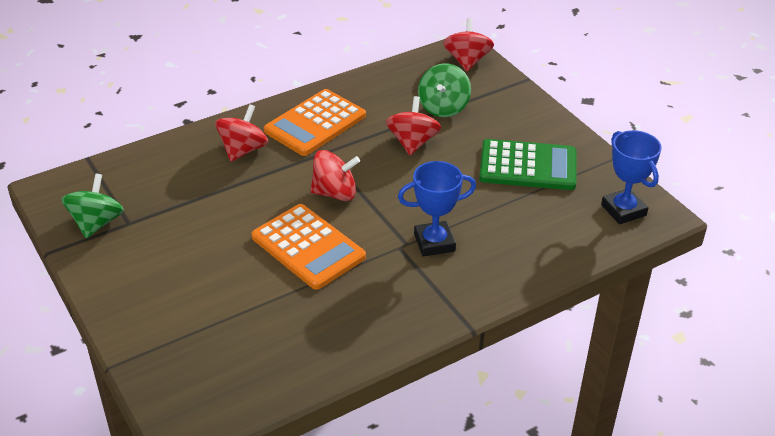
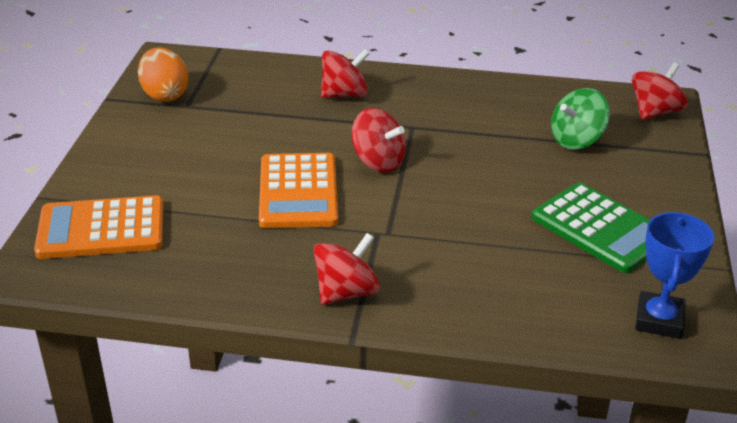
camera: 40 degrees right, 5 degrees down
green spinning top [61,174,124,239] -> orange egg [138,48,189,102]
orange calculator [264,89,366,156] -> orange calculator moved to [34,195,164,259]
red spinning top [386,96,441,155] -> red spinning top moved to [314,233,380,305]
blue trophy [398,161,476,257] -> none

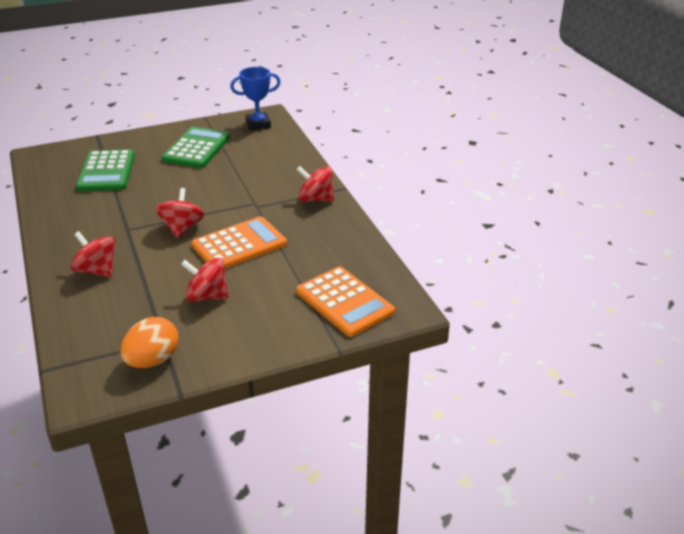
camera: 120 degrees left, 0 degrees up
green spinning top [551,88,610,149] -> green calculator [76,149,135,191]
red spinning top [632,62,688,120] -> red spinning top moved to [181,258,229,302]

